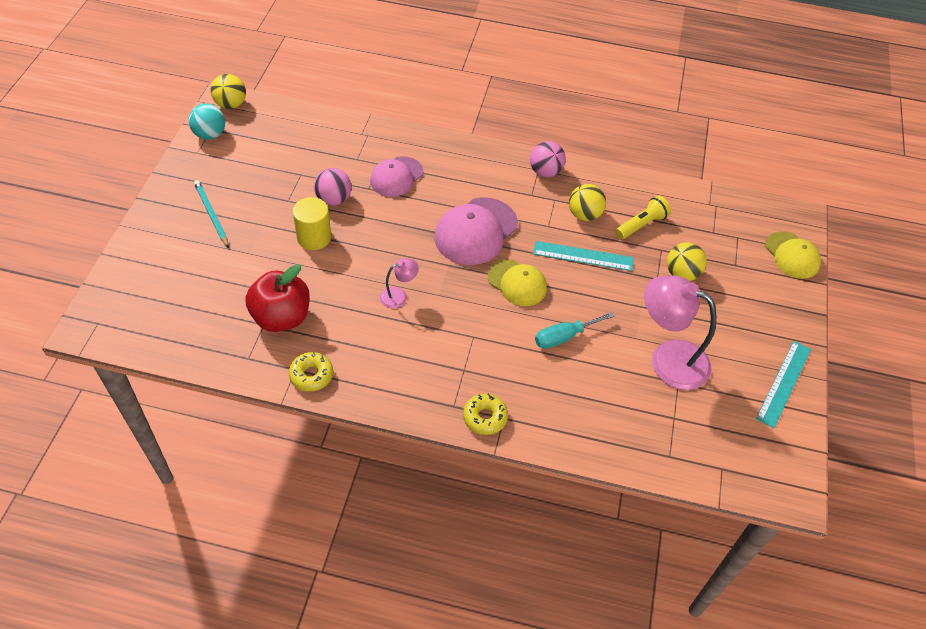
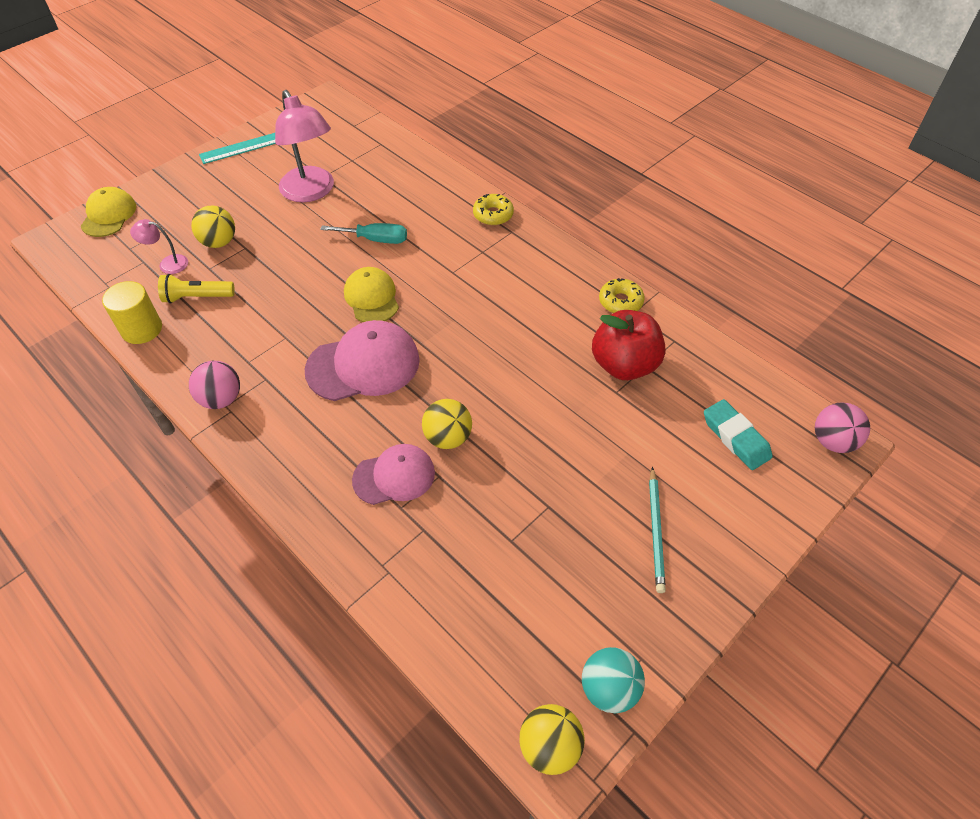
camera: 145 degrees left, 0 degrees up
yellow cylinder [293,197,331,250] -> yellow cylinder moved to [102,281,162,344]
pink ball [314,168,351,206] -> pink ball moved to [815,402,870,453]
pink lamp [380,258,419,308] -> pink lamp moved to [130,219,188,274]
turquoise ruler [533,241,634,271] -> none
yellow ball [569,184,606,221] -> yellow ball moved to [422,399,472,449]
none -> turquoise eraser [704,399,773,470]

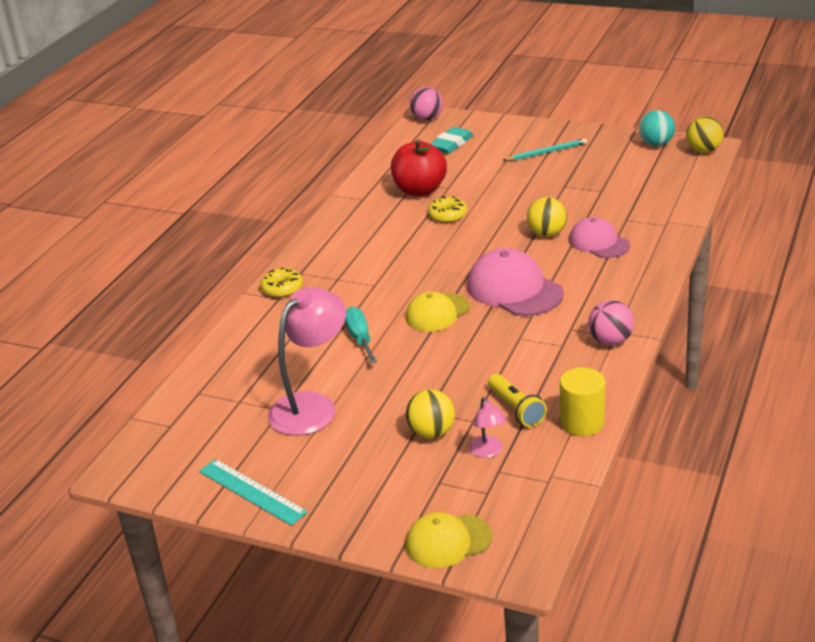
camera: 110 degrees left, 20 degrees down
yellow donut [599,278,645,313] -> yellow donut moved to [428,196,467,223]

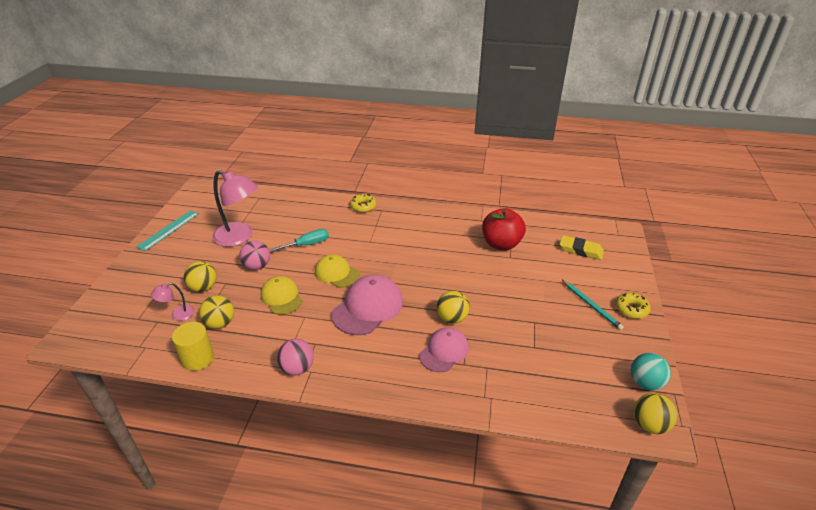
camera: 75 degrees right, 5 degrees up
yellow cap [406,512,492,568] -> yellow cap moved to [261,276,302,315]
pink ball [410,87,443,121] -> pink ball moved to [239,241,270,270]
yellow donut [428,196,467,223] -> yellow donut moved to [616,293,651,319]
turquoise eraser [430,127,473,154] -> yellow eraser [560,235,604,260]
yellow flashlight [488,374,547,427] -> yellow ball [199,295,234,329]

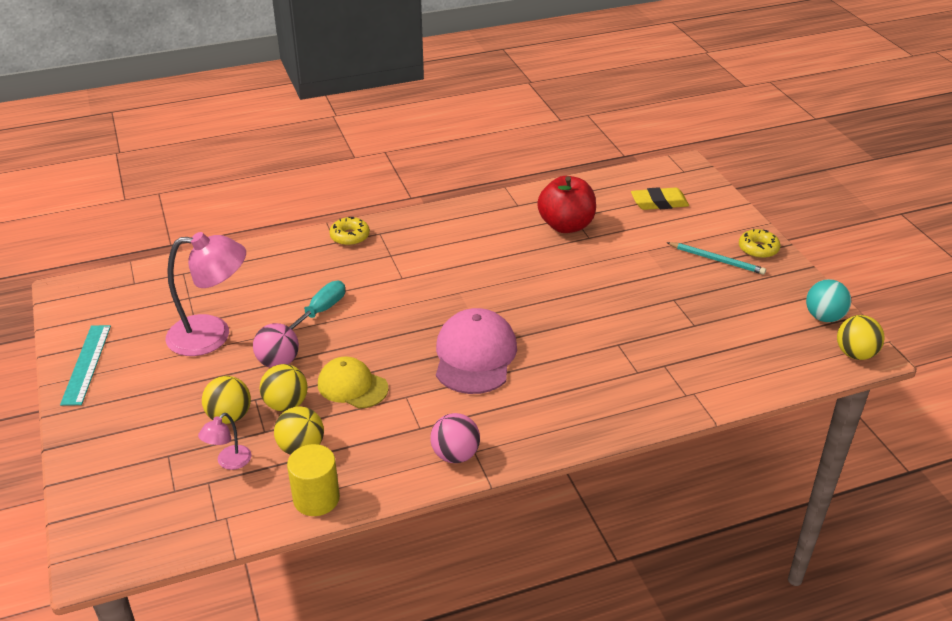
camera: 30 degrees left, 0 degrees up
yellow cap [315,254,359,288] -> none
pink cap [419,327,469,372] -> none
yellow ball [437,291,470,324] -> yellow ball moved to [259,364,308,411]

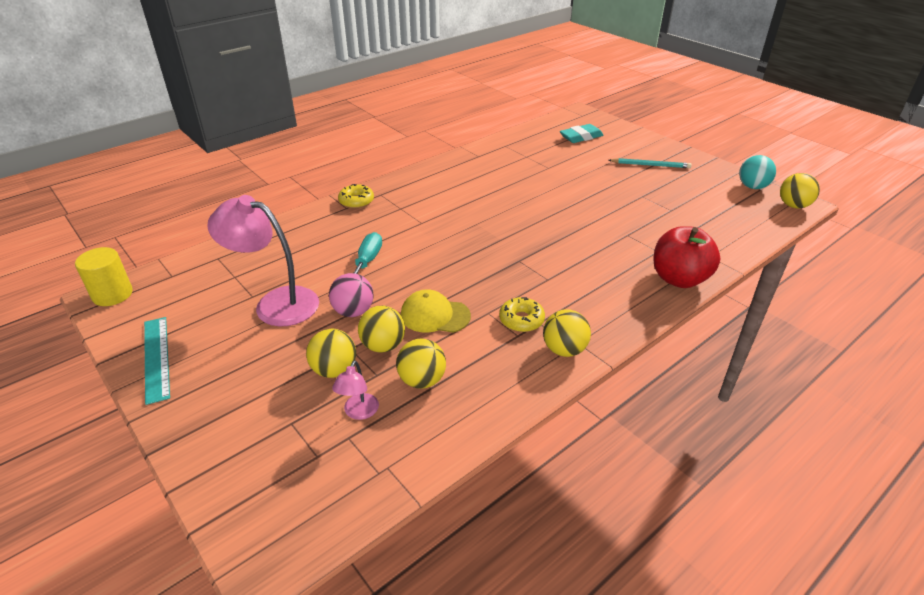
camera: 20 degrees left, 0 degrees up
pink lamp [166,232,246,356] -> pink lamp turned 135 degrees counterclockwise [207,195,319,326]
yellow cylinder [287,444,340,516] -> yellow cylinder moved to [75,247,133,306]
pink ball [430,413,480,463] -> yellow ball [543,309,591,357]
pink cap [436,308,517,394] -> none
red apple [537,176,596,233] -> red apple moved to [653,226,720,288]
yellow eraser [631,187,689,210] -> turquoise eraser [560,124,604,143]
yellow donut [739,229,780,258] -> yellow donut moved to [499,297,545,332]

